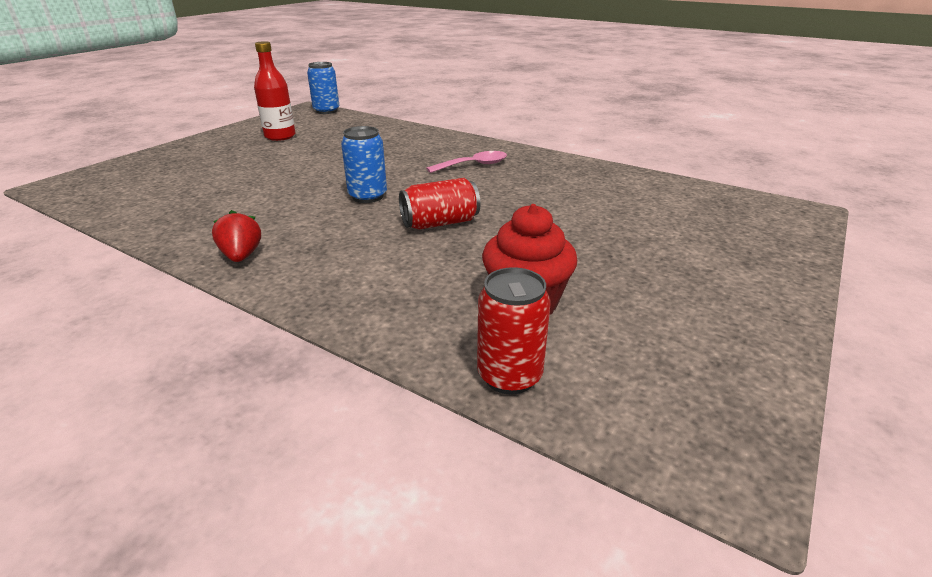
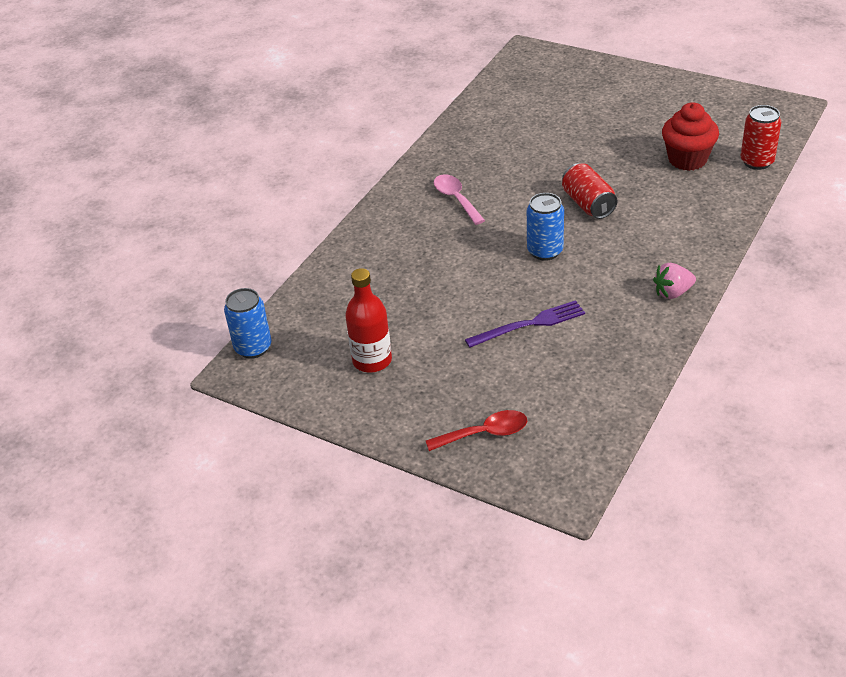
camera: 90 degrees left, 10 degrees up
red strawberry [212,210,261,262] -> pink strawberry [653,263,696,299]
none -> red spoon [426,410,527,451]
none -> purple fork [465,300,585,348]

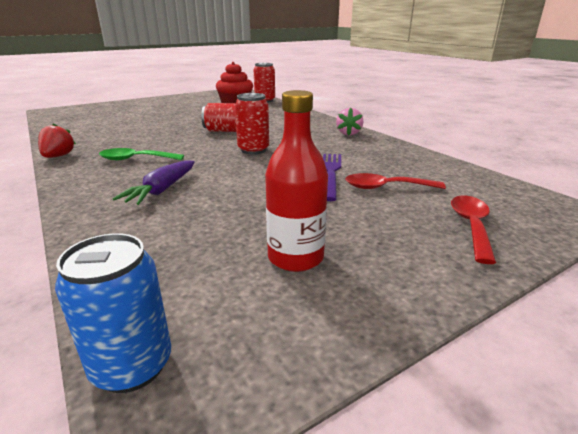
camera: 65 degrees left, 15 degrees down
pink spoon [434,174,485,225] -> green spoon [99,148,184,160]
blue can [527,193,564,261] -> red can [235,93,269,155]
none -> red strawberry [38,123,76,158]
none -> purple carrot [113,160,195,205]
none -> red spoon [345,173,446,189]

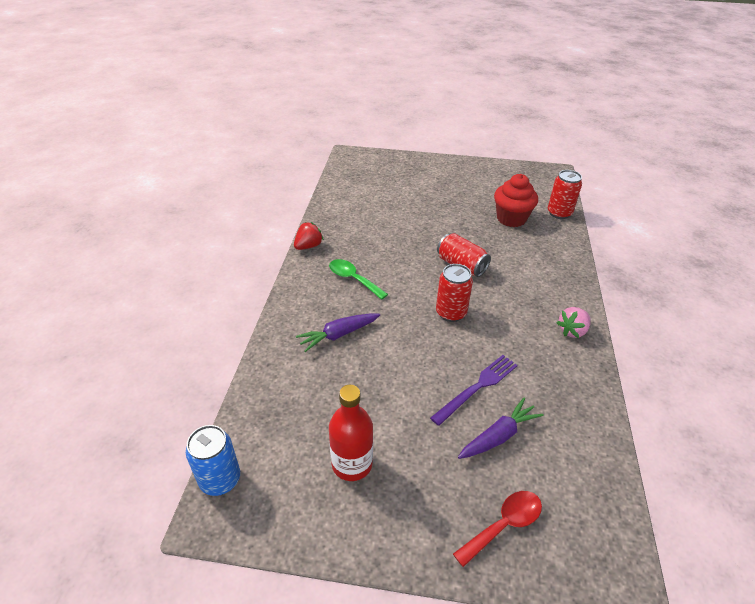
camera: 40 degrees right, 15 degrees up
red spoon [345,173,446,189] -> purple carrot [458,398,544,459]

